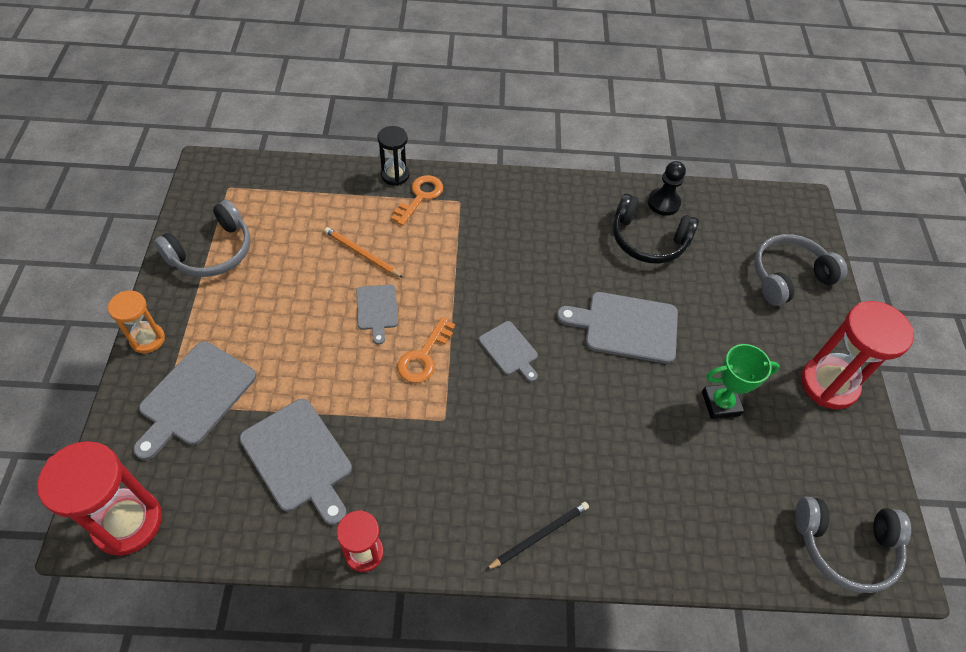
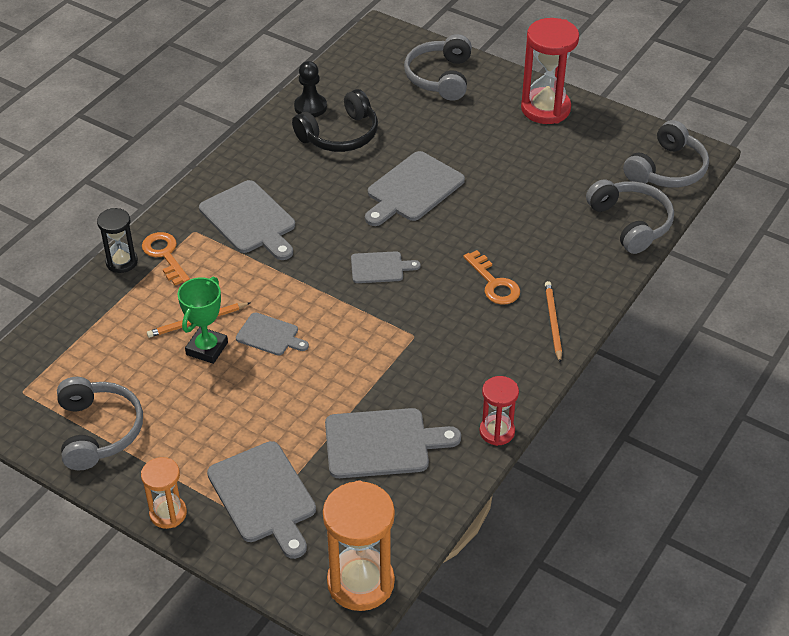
camera: 55 degrees left, 10 degrees down
red hourglass [37,441,162,556] -> orange hourglass [323,480,395,611]
orange key [397,317,455,383] -> orange key moved to [463,250,520,305]
black pencil [486,502,589,570] -> orange pencil [545,281,562,363]
green trophy [702,344,780,419] -> green trophy moved to [177,277,228,364]
none -> grey cutting board [199,180,295,260]
none -> grey headphones [586,179,674,254]

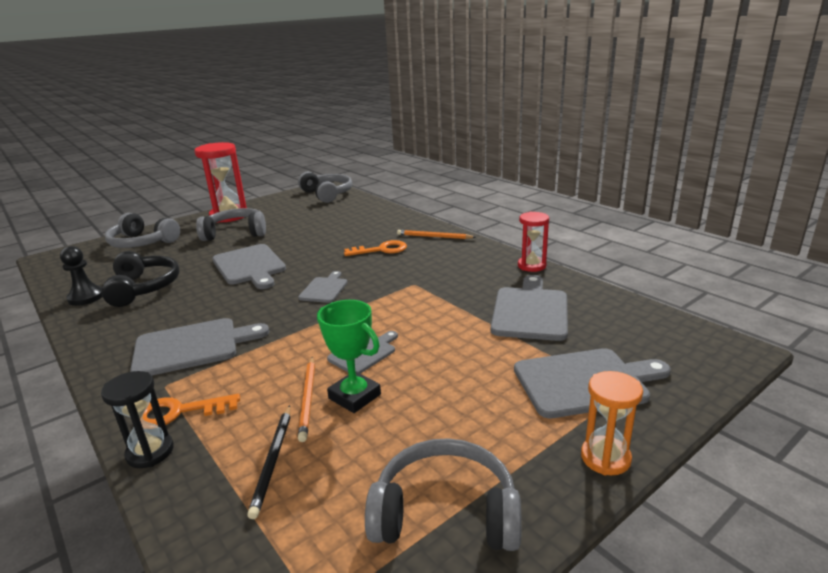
camera: 70 degrees left, 20 degrees down
orange hourglass [323,480,395,611] -> none
grey headphones [586,179,674,254] -> grey headphones moved to [196,208,266,241]
none -> black pencil [247,405,291,519]

